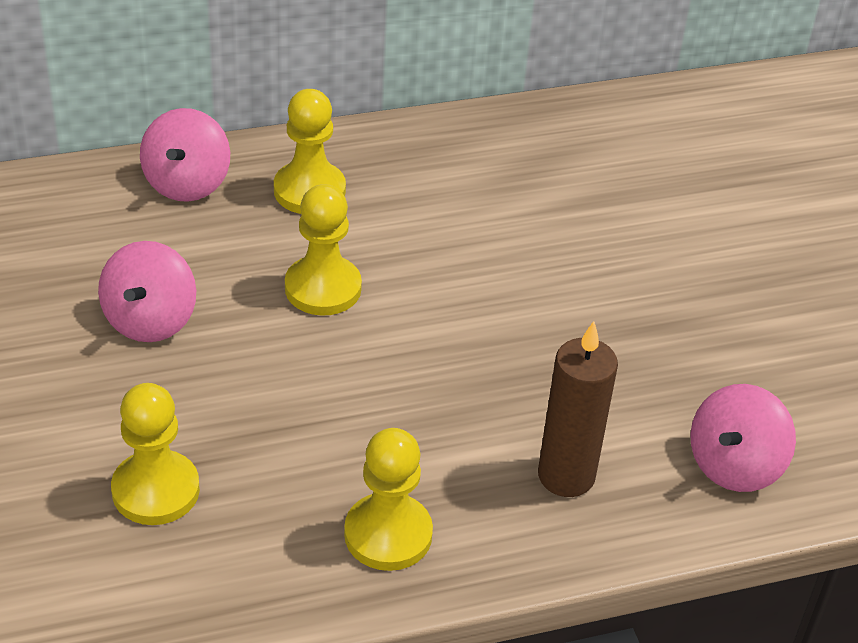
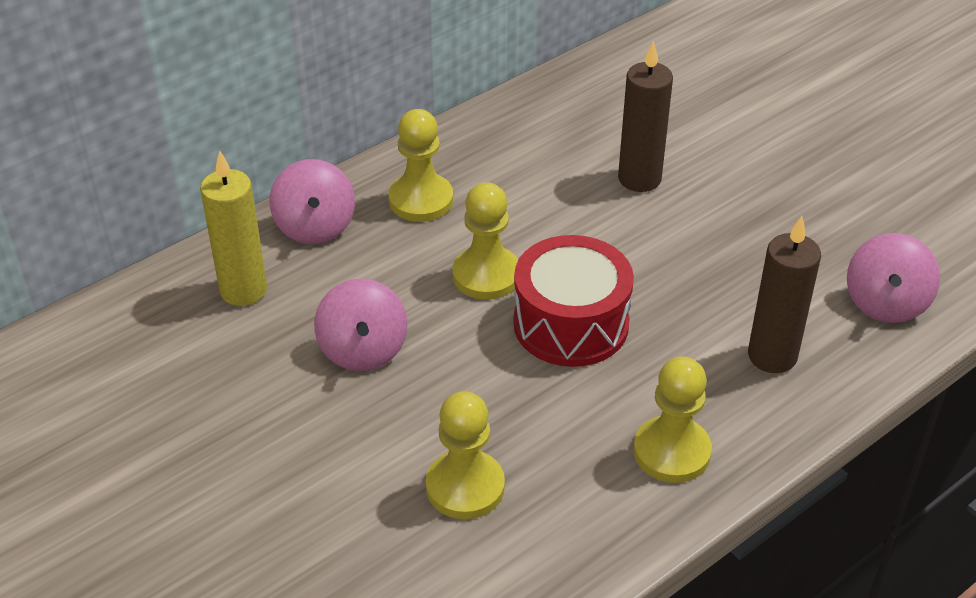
camera: 20 degrees left, 0 degrees up
none -> yellow candle [200,150,267,306]
none -> red drum [513,235,634,367]
none -> brown candle [618,41,673,192]

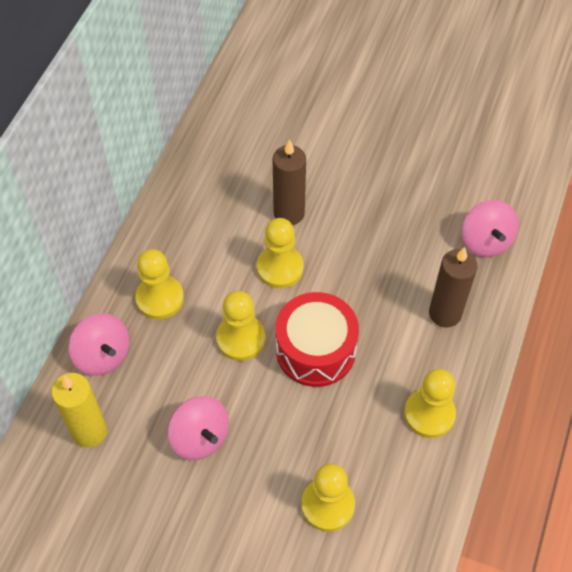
camera: 30 degrees left, 15 degrees up
none -> yellow pawn [257,218,304,288]

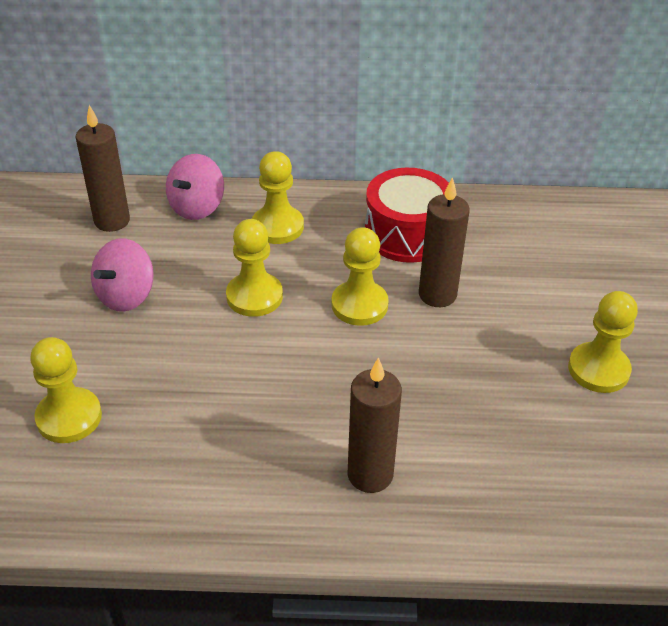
camera: 70 degrees right, 15 degrees down
yellow candle [51,373,107,448] -> brown candle [76,105,130,232]
red drum [276,292,359,387] -> red drum moved to [365,168,449,263]
yellow pawn [404,369,456,438] -> yellow pawn moved to [568,291,638,393]
pink spinning top [462,200,518,257] -> none

